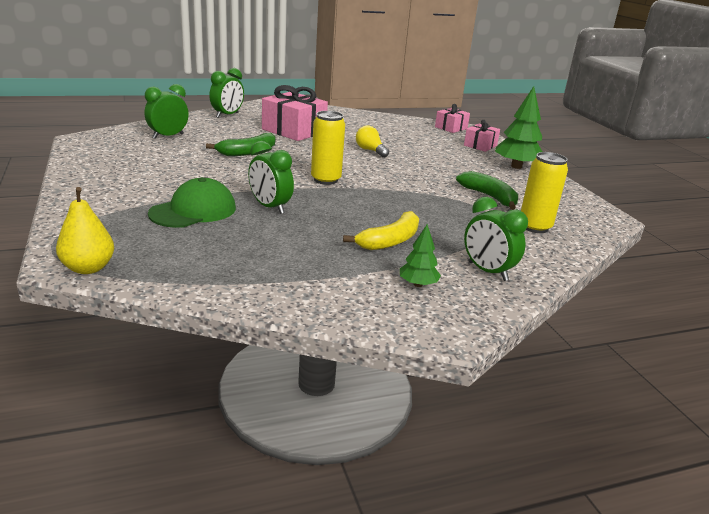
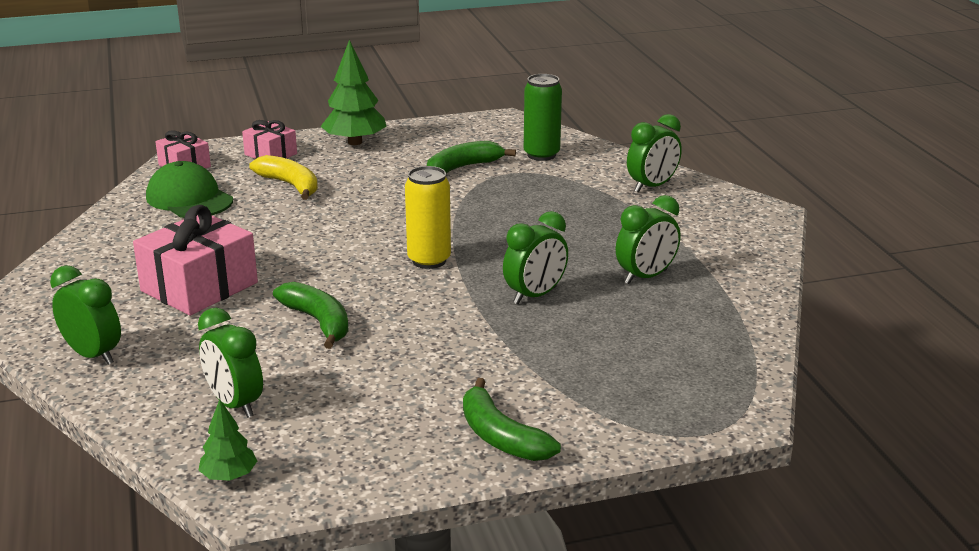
camera: 85 degrees left, 0 degrees up
yellow pear [56,187,114,274] -> none
green cap [148,177,236,228] -> green cap moved to [146,161,233,218]
yellow banana [343,211,419,250] -> yellow banana moved to [249,155,318,200]
yellow light bulb [356,125,389,158] -> none
green tree [400,224,441,287] -> green tree moved to [198,399,257,481]
yellow can [521,152,568,233] -> green can [524,74,562,161]
none -> green banana [463,378,561,461]
none -> green clock [616,195,680,284]

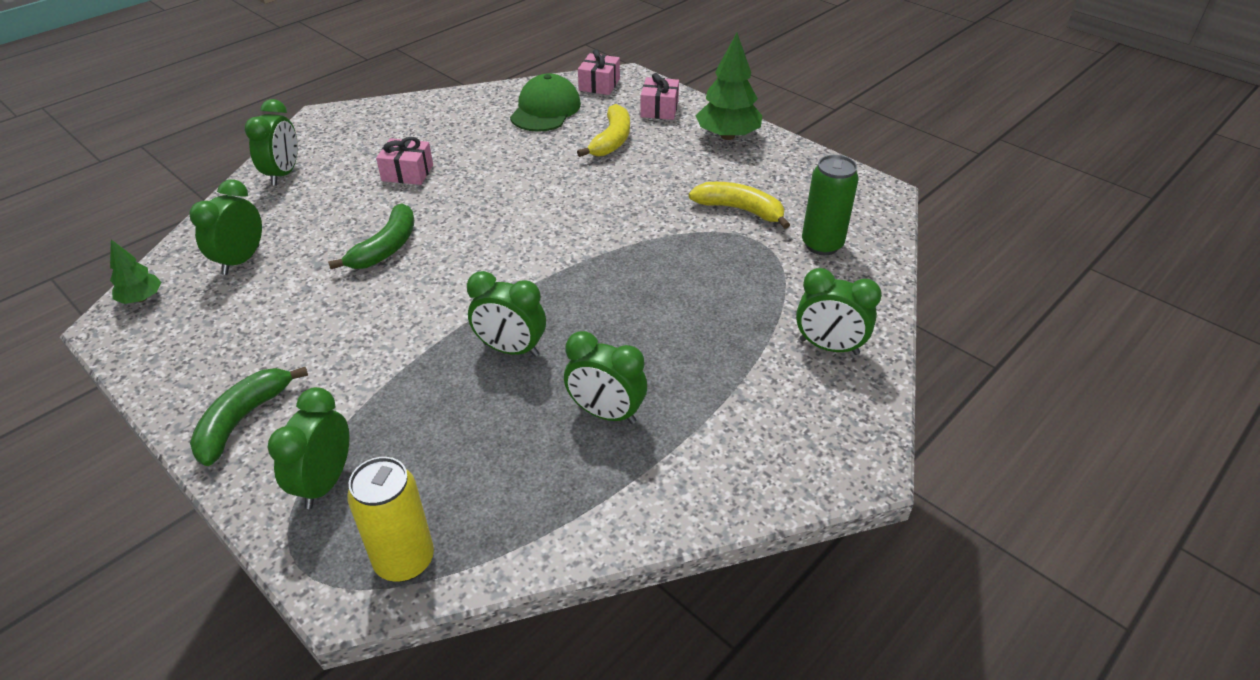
camera: 60 degrees right, 15 degrees up
pink gift [133,205,258,316] -> pink gift [376,137,433,185], size x0.56
yellow can [405,166,451,269] -> yellow can moved to [347,457,434,582]
green banana [427,141,516,173] -> yellow banana [689,182,790,229]
none -> green clock [268,387,350,509]

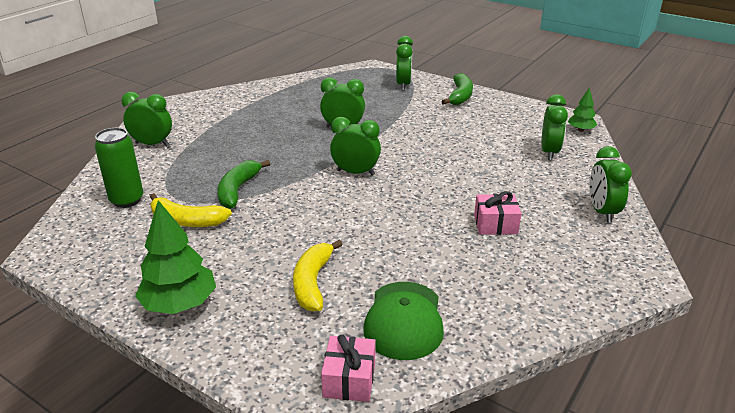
camera: 170 degrees right, 10 degrees down
green banana [328,203,414,269] -> green banana moved to [217,160,270,209]
yellow can [347,457,434,582] -> none
green clock [564,331,647,424] -> green clock moved to [330,117,381,175]
pink gift [640,73,679,120] -> none

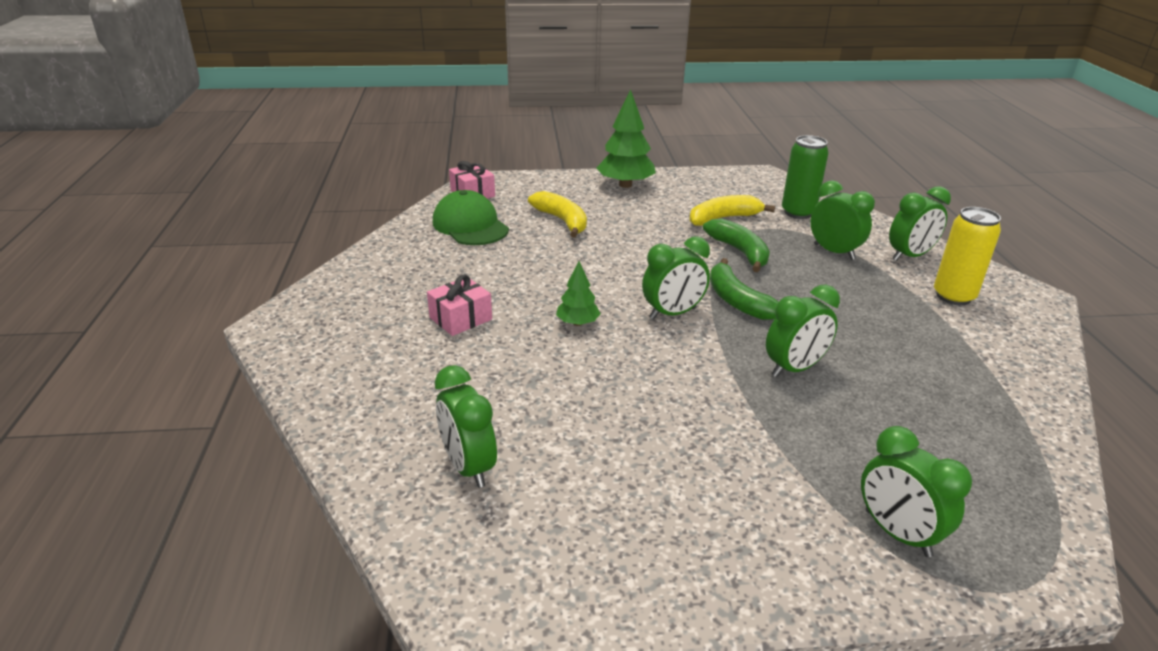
camera: 140 degrees right, 0 degrees up
green banana [441,73,473,105] -> green banana moved to [710,258,779,320]
green tree [568,87,597,132] -> green tree moved to [556,261,601,326]
green clock [589,146,632,223] -> green clock moved to [810,180,875,260]
none -> yellow can [934,207,1001,305]

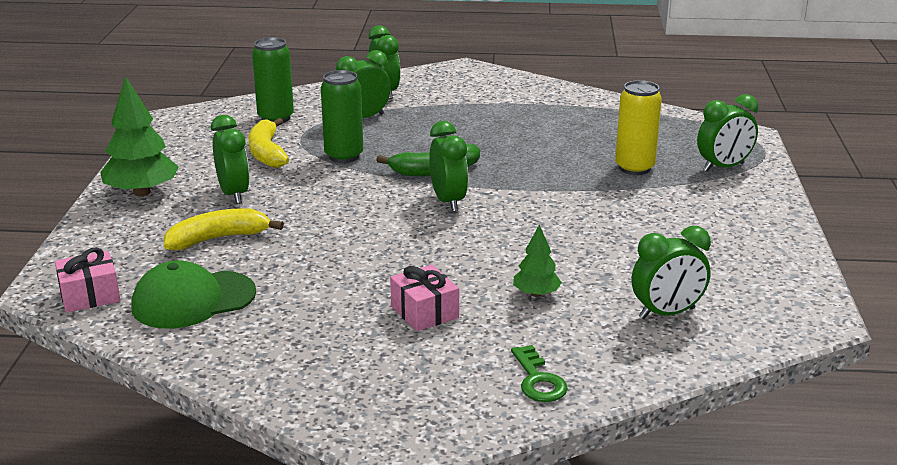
camera: 80 degrees left, 5 degrees down
green tree [556,261,601,326] -> green tree moved to [513,224,562,297]
green banana [703,219,770,272] -> green can [321,70,363,163]
green clock [766,285,840,377] -> green clock moved to [211,115,250,204]
yellow can [934,207,1001,305] -> yellow can moved to [615,80,662,175]
none -> green key [511,345,568,402]

